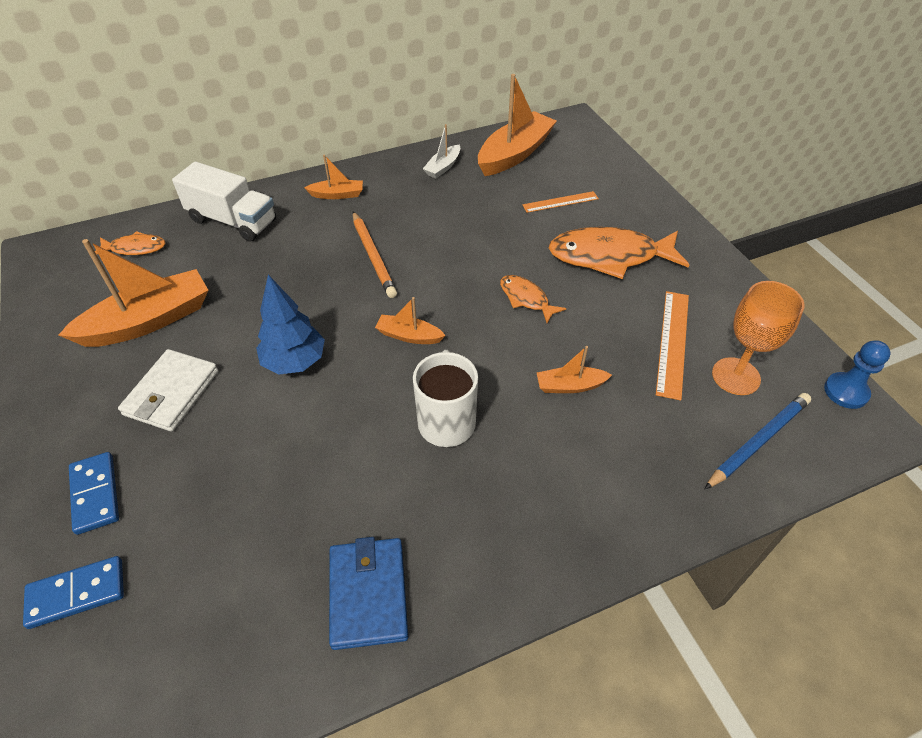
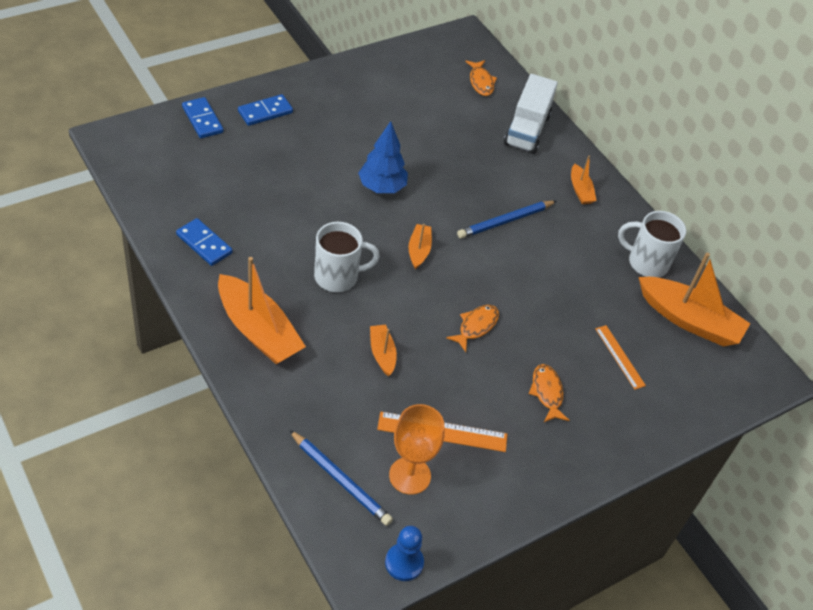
camera: 75 degrees right, 0 degrees up
orange boat [58,239,209,347] -> orange boat moved to [218,257,306,364]
white wallet [118,349,218,432] -> none
blue wallet [329,537,408,650] -> blue domino [176,218,233,266]
orange pencil [353,211,397,298] -> blue pencil [457,201,556,239]
white boat [423,124,460,178] -> white mug [618,211,686,278]
orange fish [549,227,689,279] -> orange fish [529,364,569,422], size x0.52

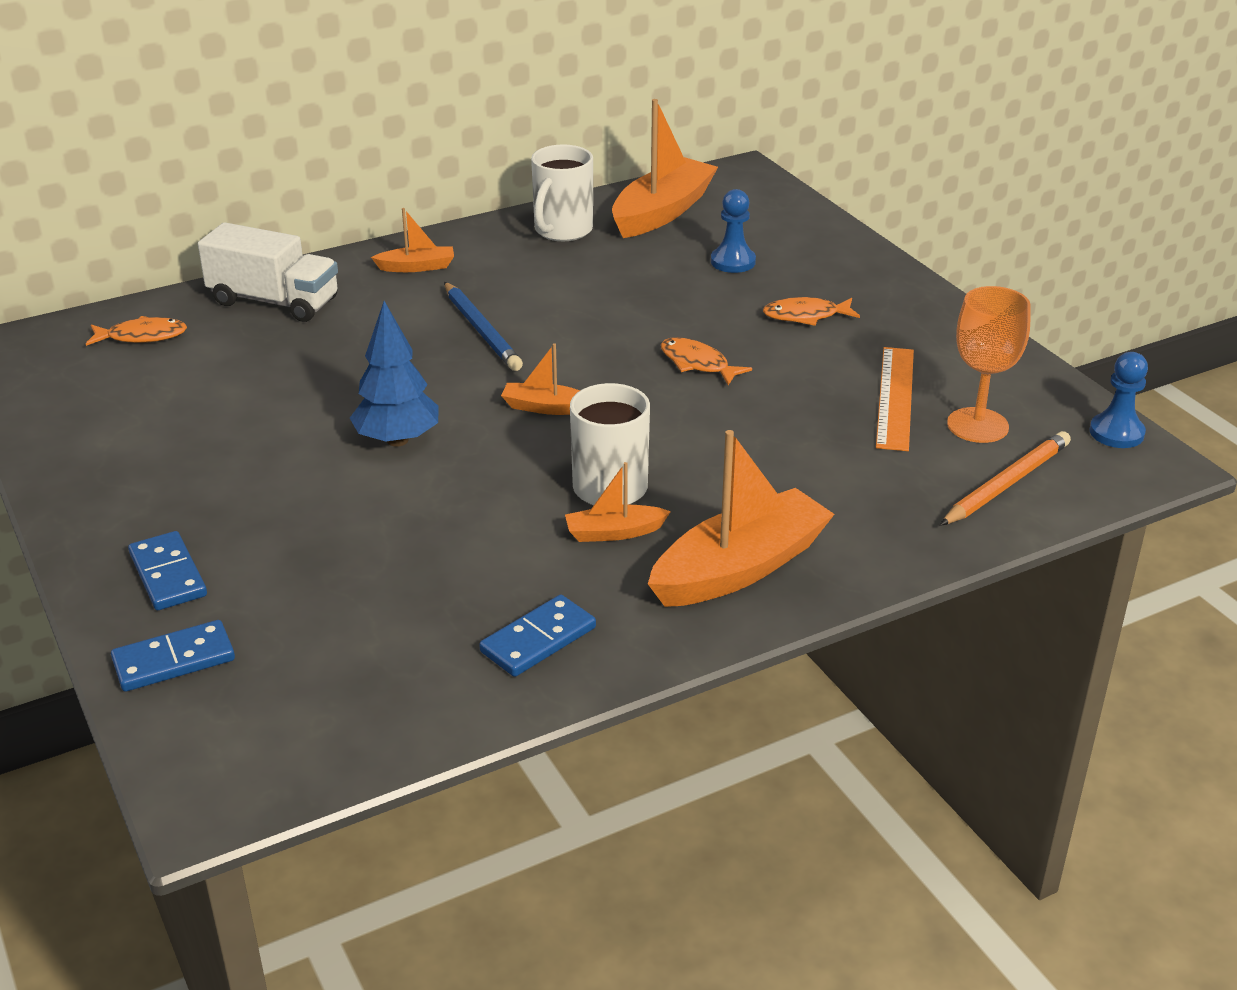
camera: 80 degrees left, 15 degrees down
blue pencil [289,430,393,526] -> orange pencil [940,431,1071,526]
orange boat [370,325,397,376] -> orange boat moved to [565,462,671,542]
orange ruler [595,325,646,390] -> blue pawn [711,189,756,273]

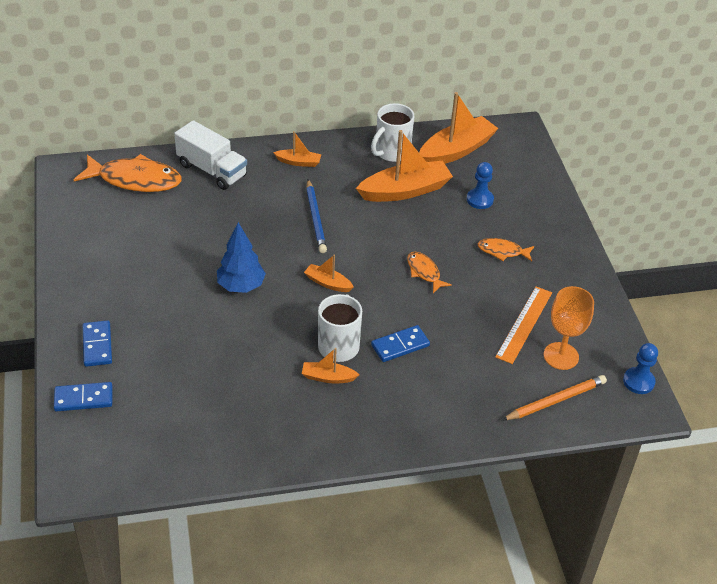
camera: 15 degrees right, 10 degrees up
orange fish [86,316,187,346] -> orange fish [74,154,182,192], size x1.94
blue domino [479,595,596,677] -> blue domino moved to [371,325,430,362]
orange boat [648,430,835,607] -> orange boat moved to [356,130,453,202]

